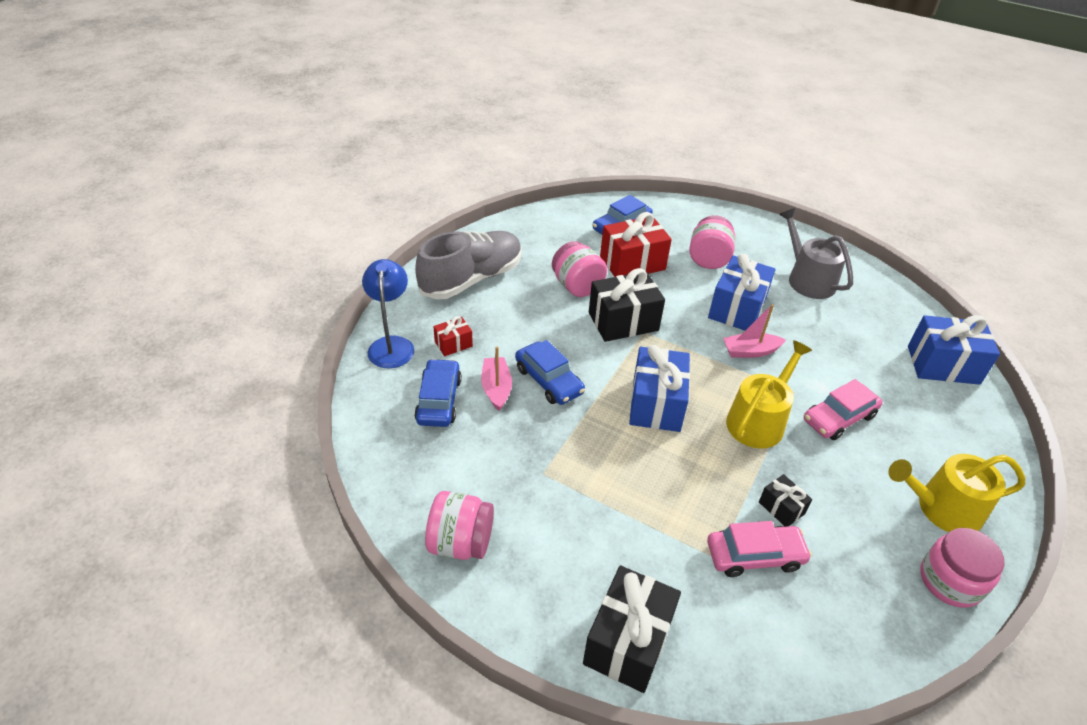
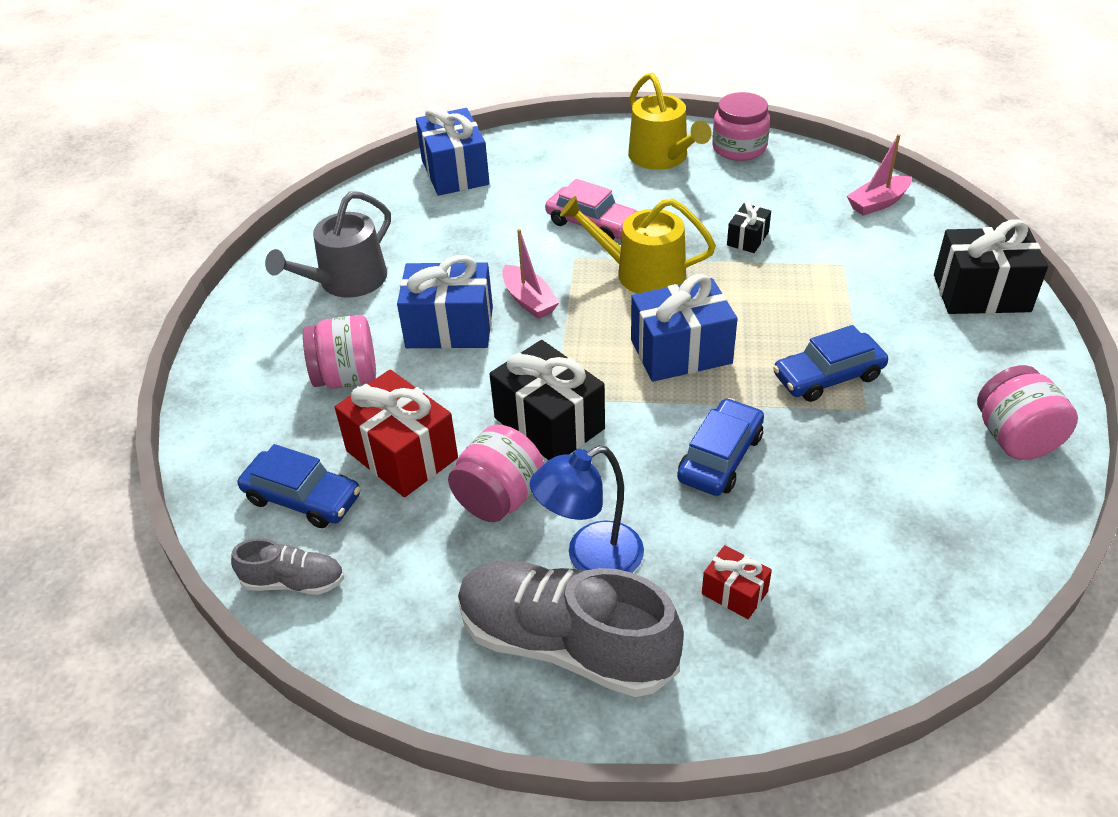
camera: 110 degrees left, 0 degrees up
blue lamp [362,259,414,368] -> blue lamp moved to [530,446,644,573]
blue car [414,359,462,427] -> blue car moved to [773,325,888,402]
pink boat [481,346,512,411] -> pink boat moved to [847,134,912,216]
pink car [707,521,812,577] -> none
none -> grey shoe [231,538,344,595]

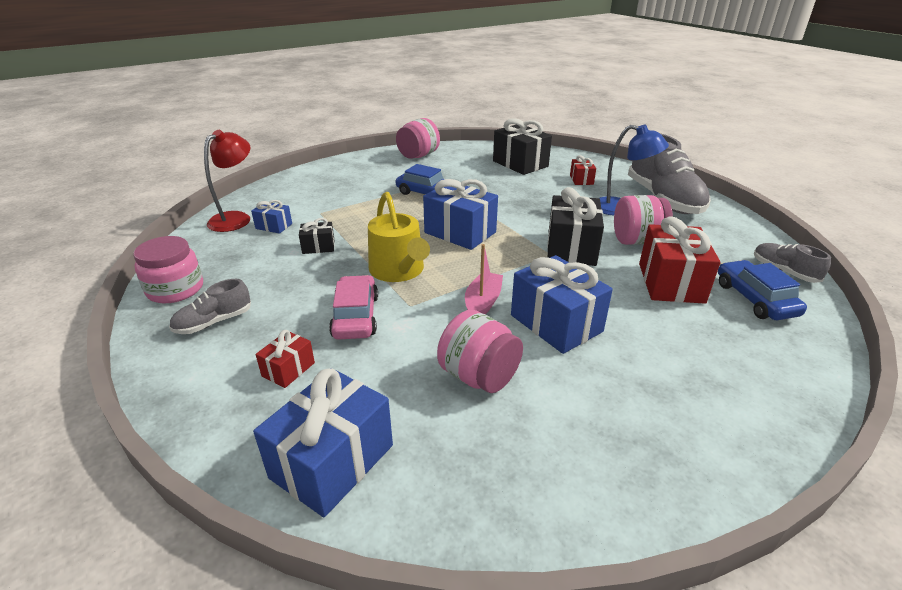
camera: 130 degrees left, 10 degrees down
grey watering can [265,191,391,298] -> none
pink jar [303,315,376,389] -> pink jar moved to [437,310,523,393]
yellow watering can [628,73,712,170] -> grey shoe [169,279,251,334]
blue car [677,398,764,496] -> none
pink boat [847,134,912,216] -> red lamp [204,130,251,232]
black gift [934,220,1048,314] -> black gift moved to [493,118,552,175]
none -> blue gift [251,200,292,234]
none -> red gift [255,330,315,388]

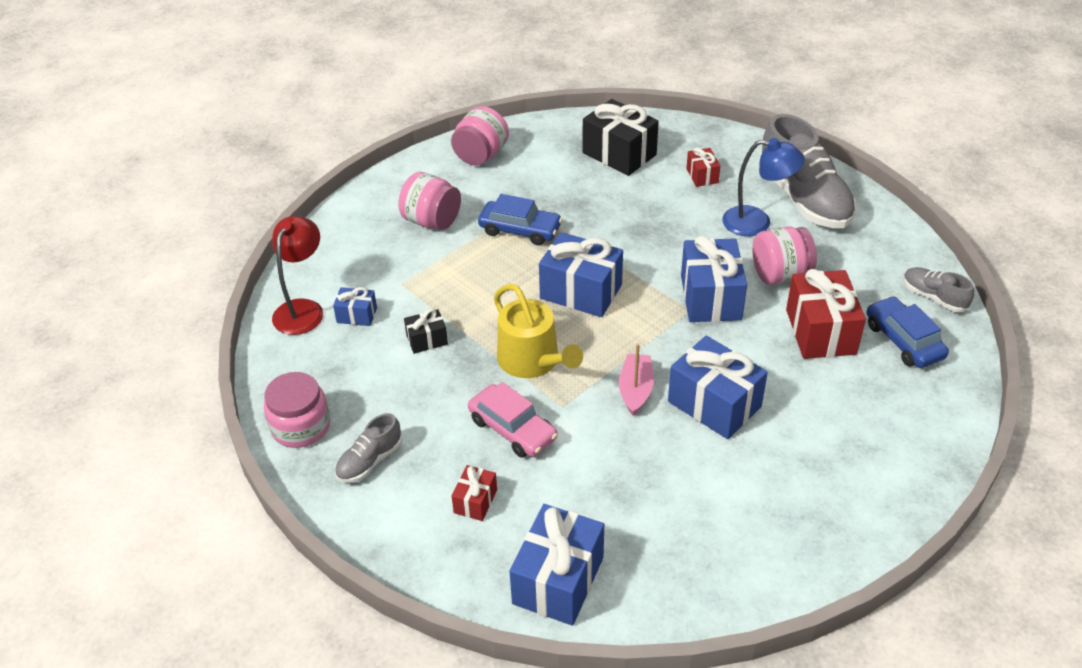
camera: 10 degrees left, 10 degrees up
pink car [329,275,378,340] -> pink car turned 150 degrees clockwise [468,382,558,458]
pink jar [437,310,523,393] -> pink jar moved to [398,172,461,230]
black gift [547,187,604,266] -> blue gift [681,236,747,322]

